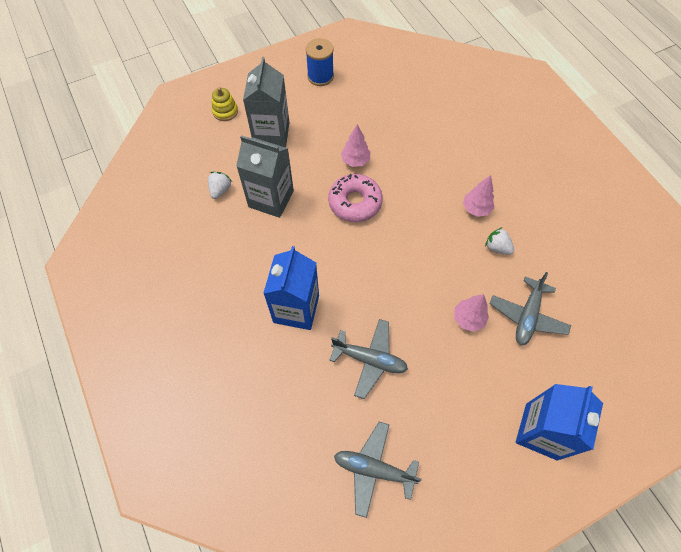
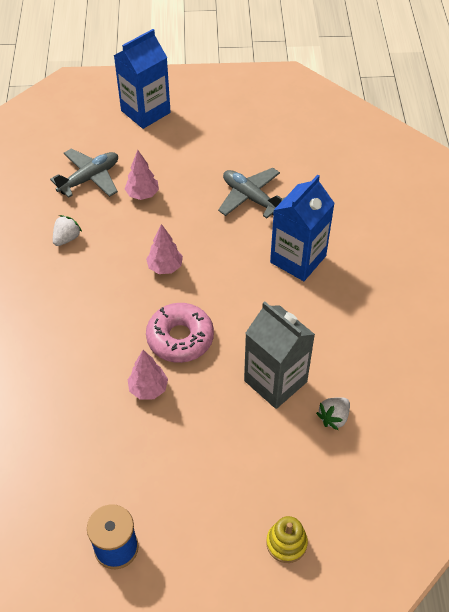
camera: 155 degrees left, 10 degrees down
grey carton [243,57,289,147] -> none
grey plane [334,422,422,518] -> none
pink tree [463,175,494,217] -> pink tree moved to [146,224,183,274]
white strawberry [485,227,514,255] -> white strawberry turned 120 degrees counterclockwise [53,215,82,246]

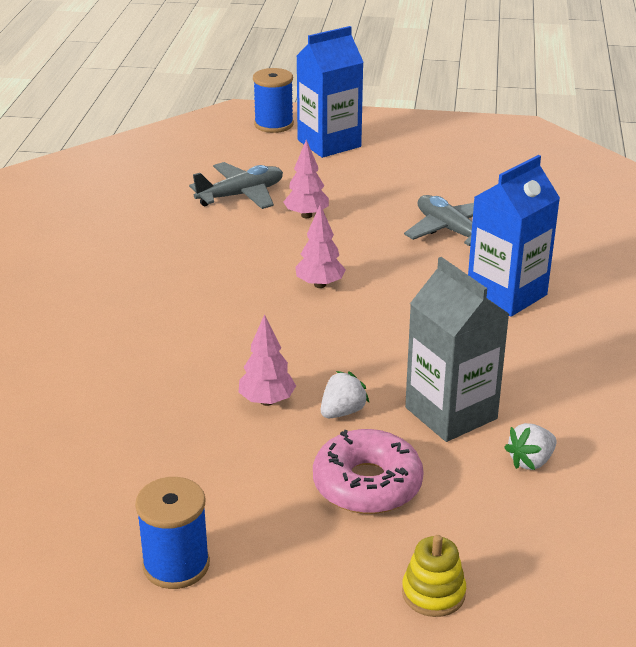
camera: 10 degrees right, 20 degrees down
white strawberry [53,215,82,246] -> white strawberry moved to [321,371,369,418]
pink donut [146,303,214,363] -> pink donut moved to [313,429,424,514]
none -> blue spool [253,68,294,133]

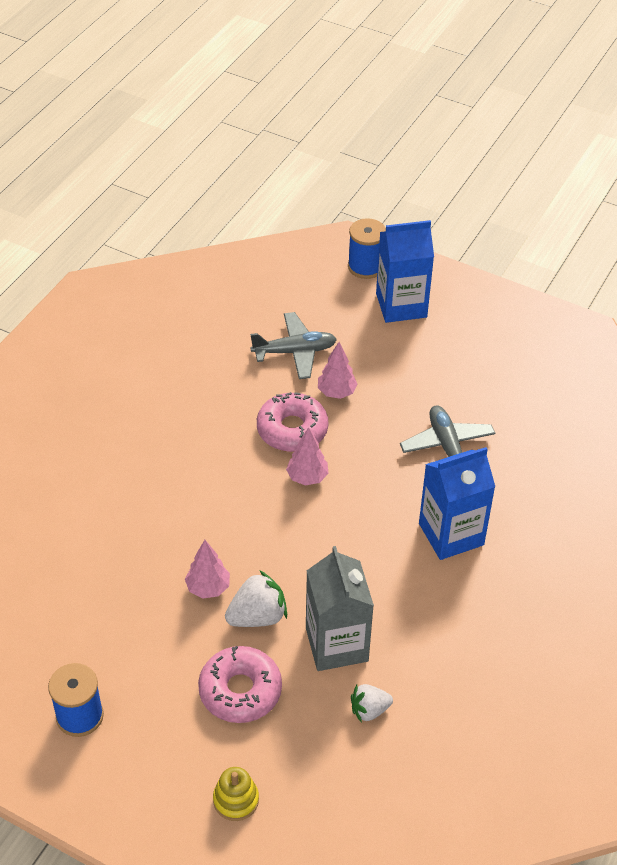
camera: 20 degrees right, 15 degrees up
white strawberry [321,371,369,418] -> white strawberry [225,570,287,627], size x1.53
none -> pink donut [257,392,328,452]

